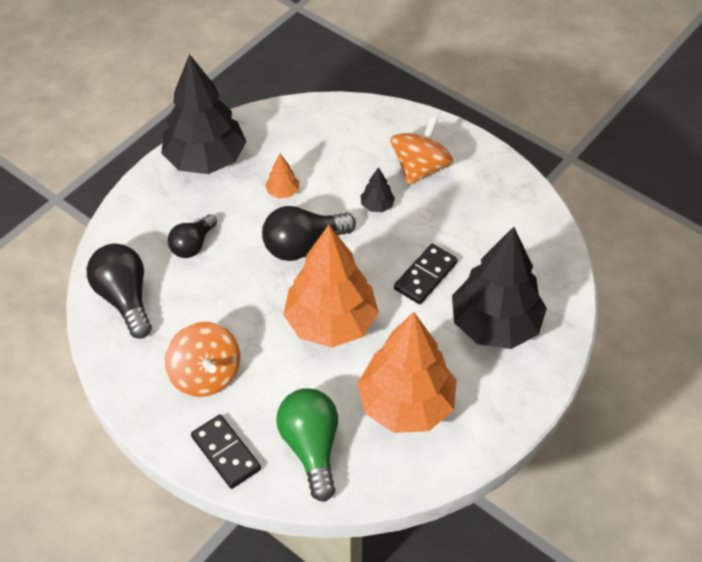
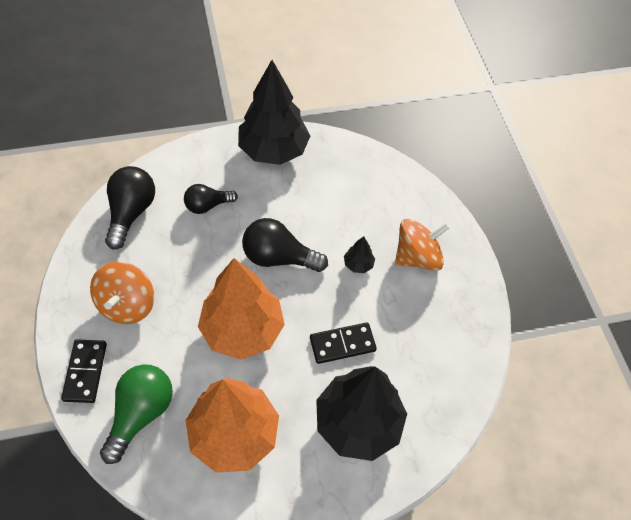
camera: 35 degrees right, 5 degrees up
orange tree [265,154,299,198] -> none

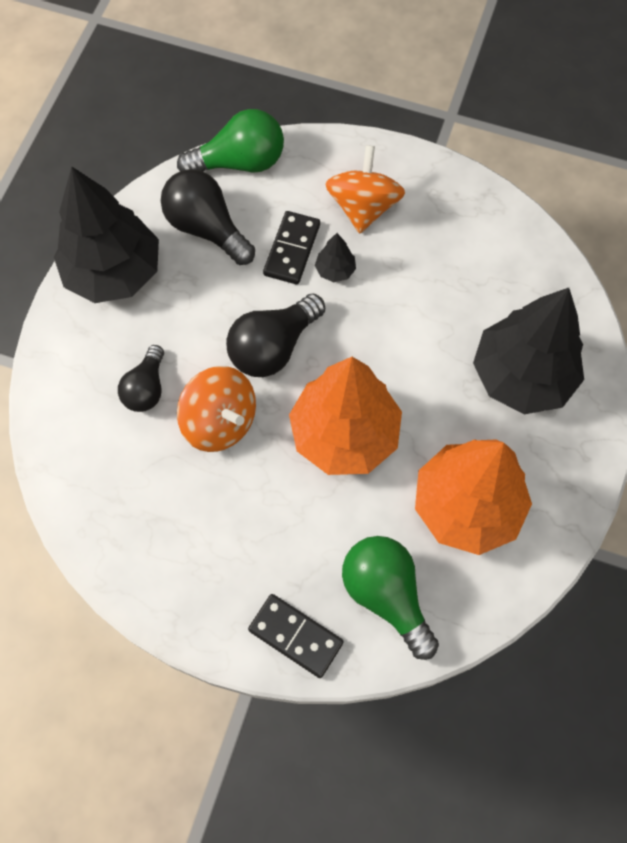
camera: 55 degrees left, 10 degrees up
orange spinning top [90,262,154,324] -> orange spinning top moved to [177,366,256,452]
black light bulb [105,166,155,250] -> black light bulb moved to [161,169,255,265]
black domino [310,322,377,364] -> black domino moved to [263,211,320,284]
none -> green light bulb [177,109,284,173]

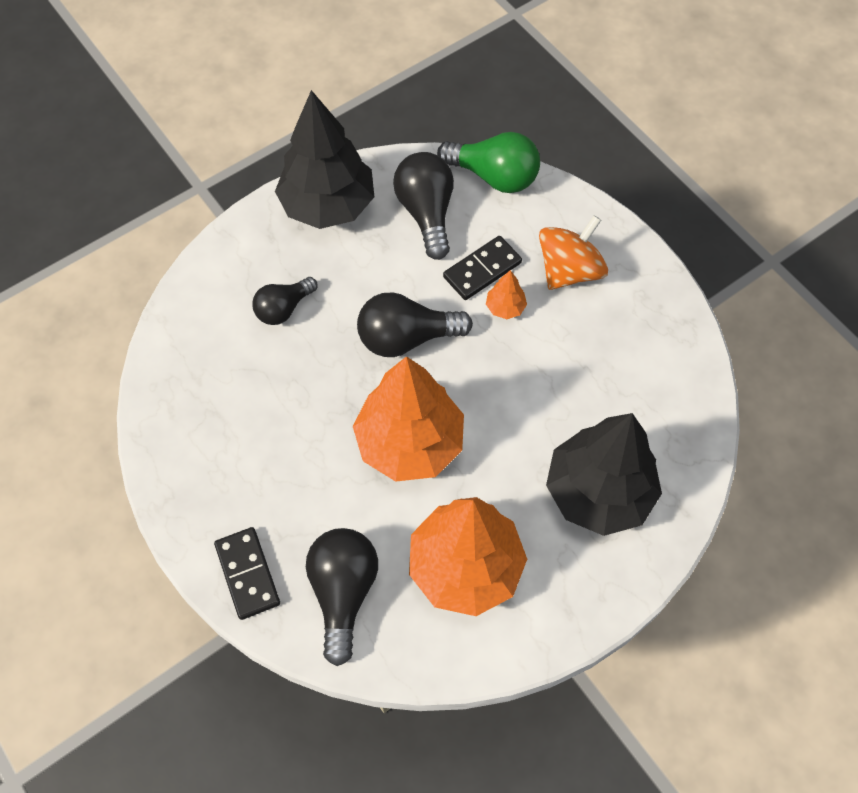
camera: 35 degrees right, 5 degrees down
orange spinning top [177,366,256,452] -> none
black tree [315,233,356,282] -> orange tree [486,270,527,319]
green light bulb [342,536,439,660] -> black light bulb [306,528,378,666]

